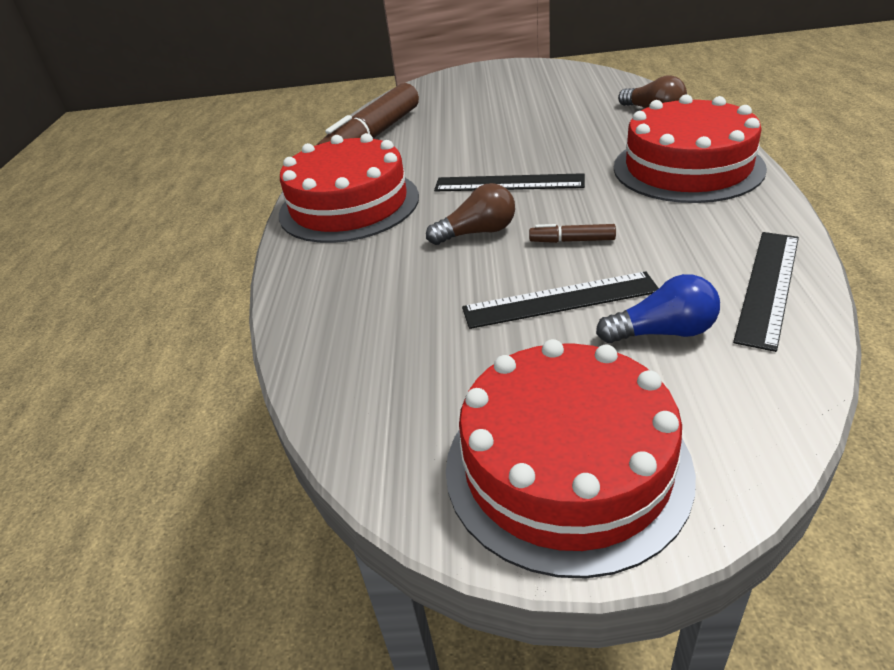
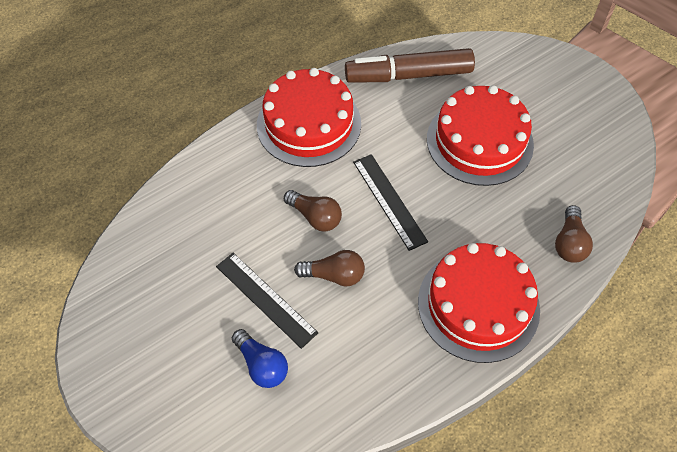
camera: 50 degrees right, 20 degrees up
red cake [446,339,696,579] -> red cake moved to [427,85,534,186]
brown marker [529,224,616,243] -> brown light bulb [294,250,365,287]
black ruler [733,232,799,352] -> none

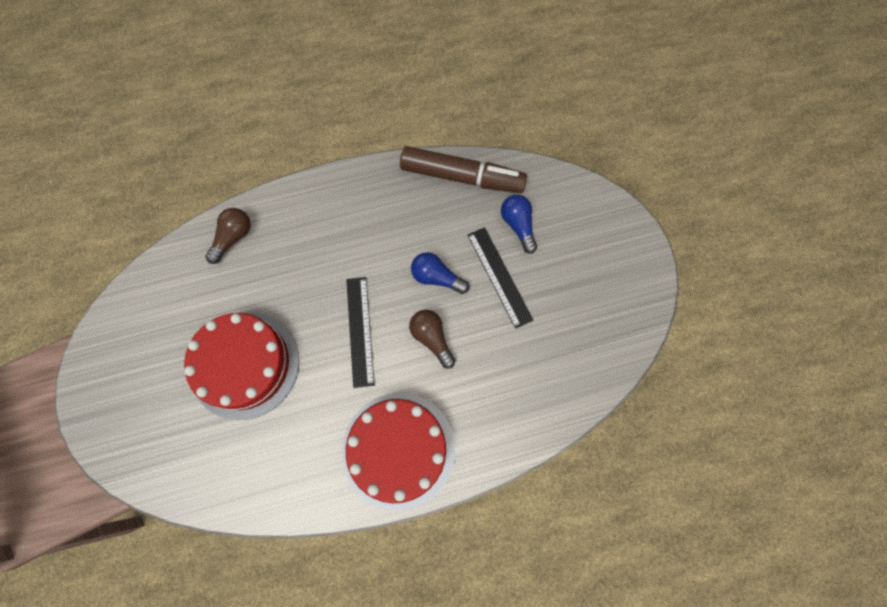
camera: 160 degrees left, 15 degrees up
brown light bulb [294,250,365,287] -> blue light bulb [411,252,469,294]
brown marker [345,48,475,83] -> brown marker moved to [400,146,527,193]
red cake [418,243,540,363] -> none

